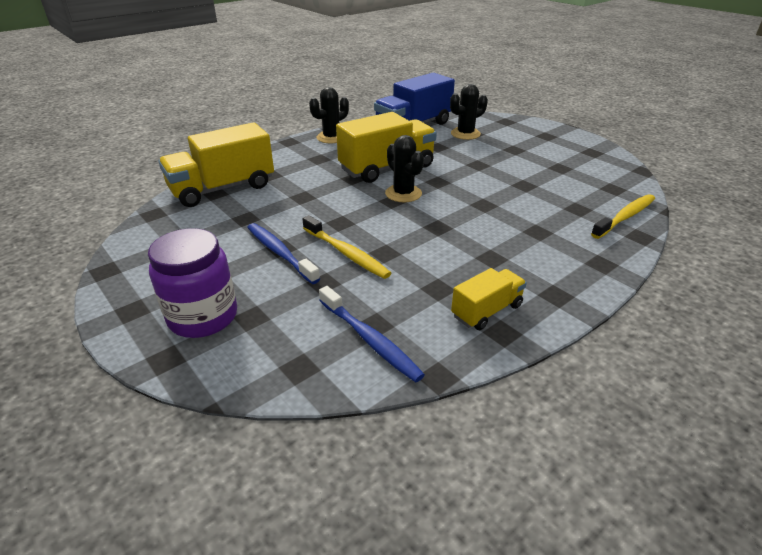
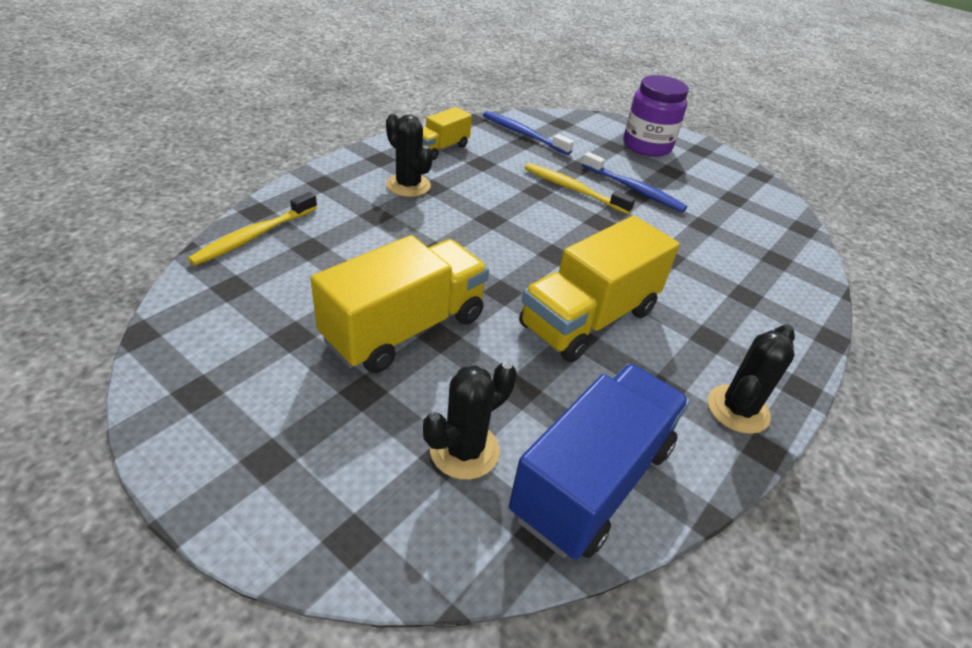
camera: 165 degrees right, 5 degrees up
yellow truck [158,122,274,207] -> yellow truck moved to [311,235,489,373]
black cactus [385,135,424,202] -> black cactus moved to [386,114,433,197]

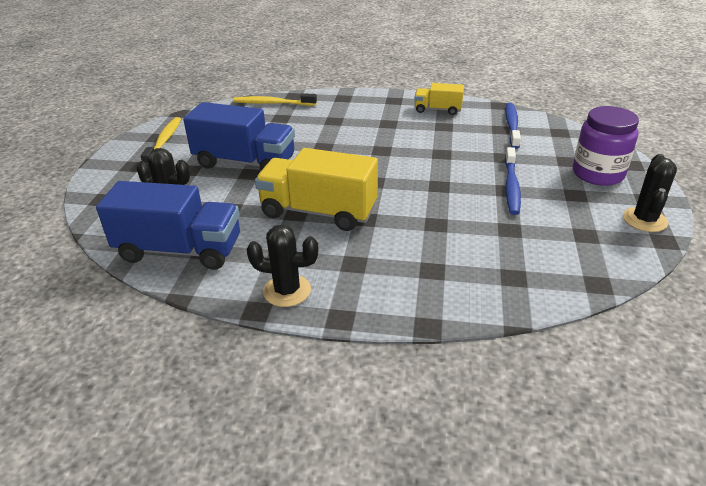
camera: 65 degrees right, 5 degrees down
yellow truck [311,235,489,373] -> blue truck [183,102,295,171]
black cactus [386,114,433,197] -> black cactus moved to [623,154,677,232]
yellow toothbrush [525,163,635,214] -> yellow toothbrush moved to [141,117,181,164]

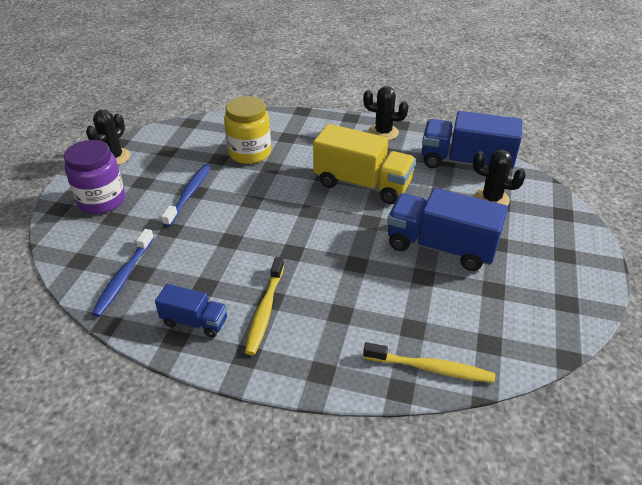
camera: 175 degrees left, 5 degrees up
yellow toothbrush [141,117,181,164] -> yellow toothbrush moved to [245,257,284,355]
yellow truck [414,83,464,115] -> blue truck [155,284,227,338]
none -> yellow jar [224,96,271,164]

